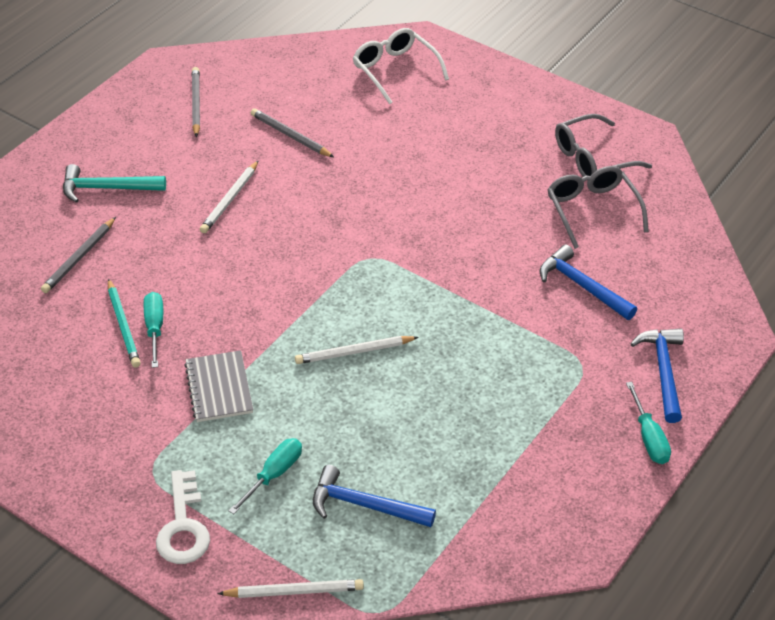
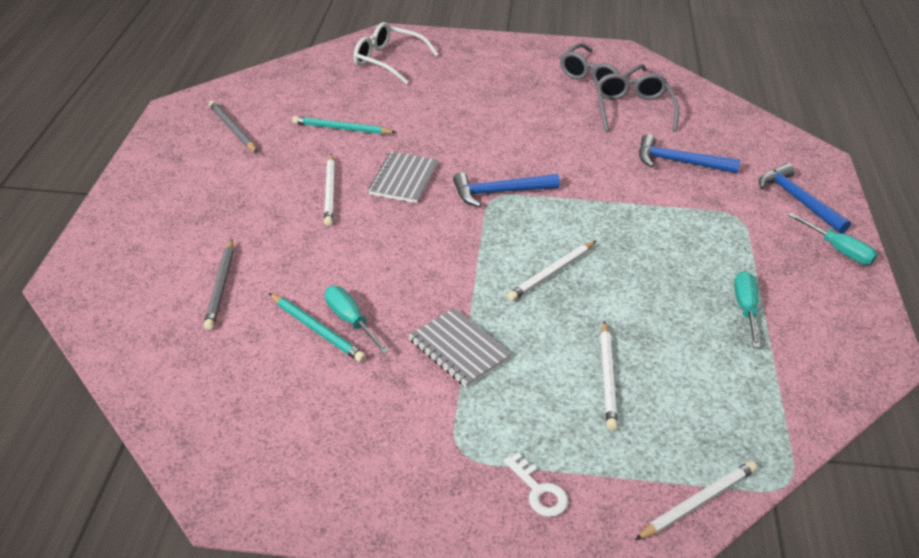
camera: 30 degrees left, 5 degrees down
turquoise hammer [63,164,166,203] -> none
white key [156,470,210,564] -> white key [504,453,568,517], size x0.64
turquoise screwdriver [229,438,302,514] -> turquoise screwdriver moved to [734,271,760,348]
grey pencil [251,108,334,157] -> turquoise pencil [292,116,397,134]
blue hammer [313,465,436,527] -> blue hammer moved to [453,172,560,207]
grey glasses [547,166,649,249] -> grey glasses turned 45 degrees clockwise [596,73,679,132]
none -> grey notebook [368,151,438,203]
none -> white pencil [600,321,618,430]

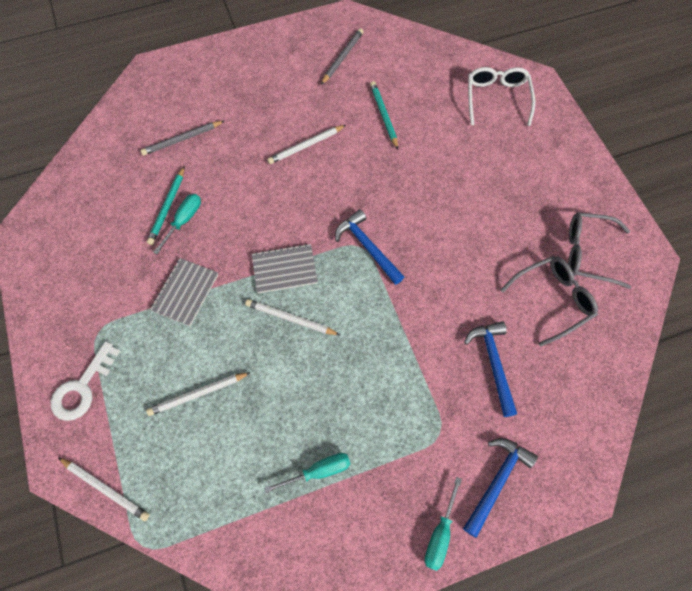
camera: 65 degrees right, 25 degrees up
grey notebook [368,151,438,203] -> grey notebook moved to [252,244,318,293]
white key [504,453,568,517] -> white key [50,341,120,421], size x1.57

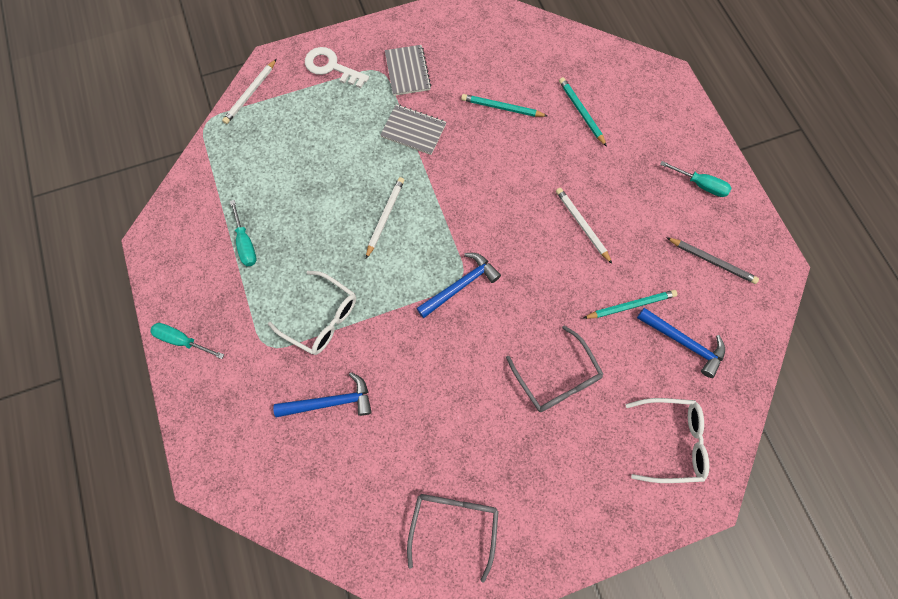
camera: 90 degrees right, 5 degrees up
grey pencil [140,121,224,156] -> turquoise pencil [559,77,607,147]
white pencil [146,372,251,416] -> none
turquoise screwdriver [153,194,201,254] -> turquoise screwdriver moved to [660,161,731,197]
grey notebook [252,244,318,293] -> grey notebook moved to [385,45,431,96]
blue hammer [463,438,538,538] -> blue hammer moved to [637,308,725,378]
grey glasses [500,256,598,347] -> grey glasses moved to [506,326,603,412]
none -> white glasses [268,271,356,355]

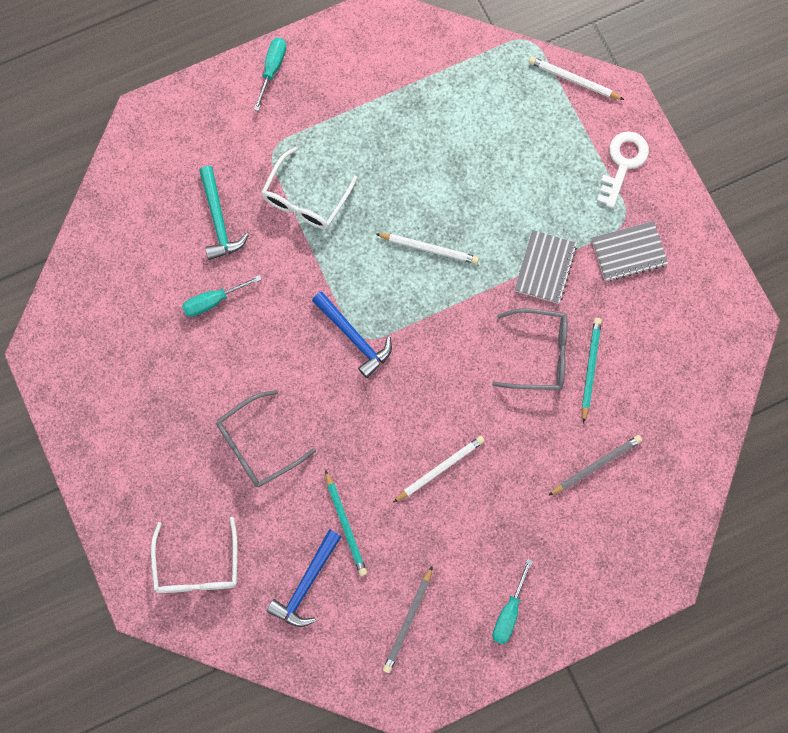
camera: 85 degrees right, 5 degrees up
turquoise screwdriver [230,200,256,267] -> turquoise screwdriver moved to [182,275,262,317]
blue hammer [273,372,372,418] -> turquoise hammer [199,166,249,260]
grey glasses [407,494,499,583] -> grey glasses moved to [492,308,568,390]
turquoise pencil [559,77,607,147] -> grey pencil [548,435,642,496]

